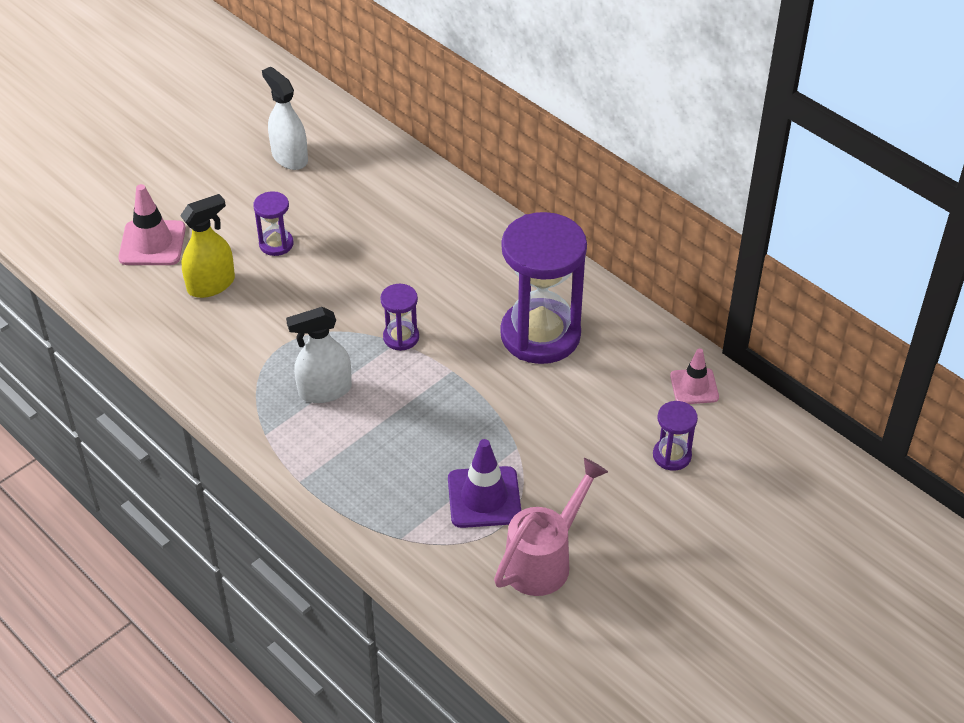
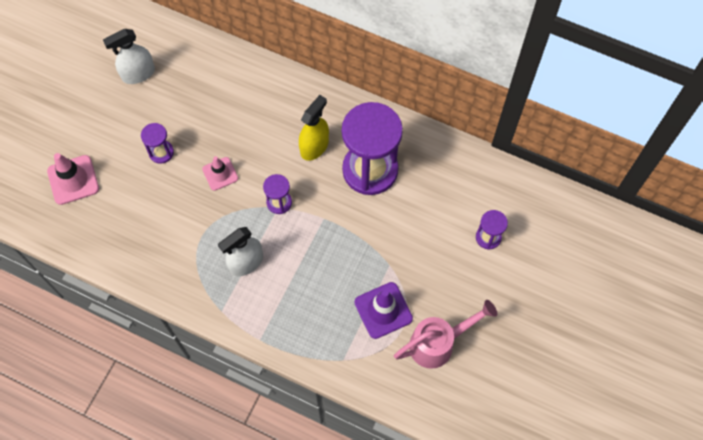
camera: 20 degrees left, 20 degrees up
yellow spray bottle [180,194,235,298] -> yellow spray bottle moved to [299,95,329,161]
white spray bottle [262,67,308,170] -> white spray bottle turned 60 degrees counterclockwise [103,29,155,84]
pink watering can [494,458,608,596] -> pink watering can turned 45 degrees clockwise [394,300,497,369]
pink traffic cone [670,348,719,404] -> pink traffic cone moved to [202,156,238,191]

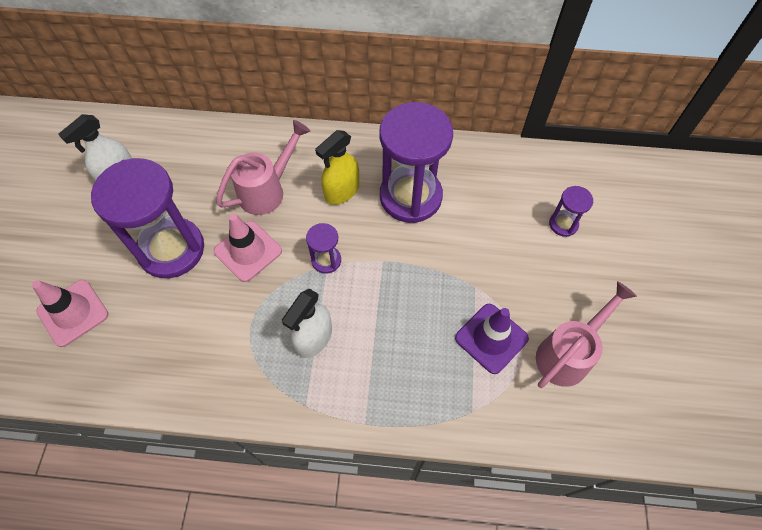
camera: 20 degrees left, 5 degrees down
purple hourglass [141,123,174,164] -> purple hourglass [91,158,204,278], size x2.22
pink traffic cone [202,156,238,191] -> pink traffic cone [214,214,282,282], size x1.52
yellow spray bottle [299,95,329,161] -> yellow spray bottle turned 150 degrees counterclockwise [315,130,359,205]
none -> pink watering can [216,120,311,215]

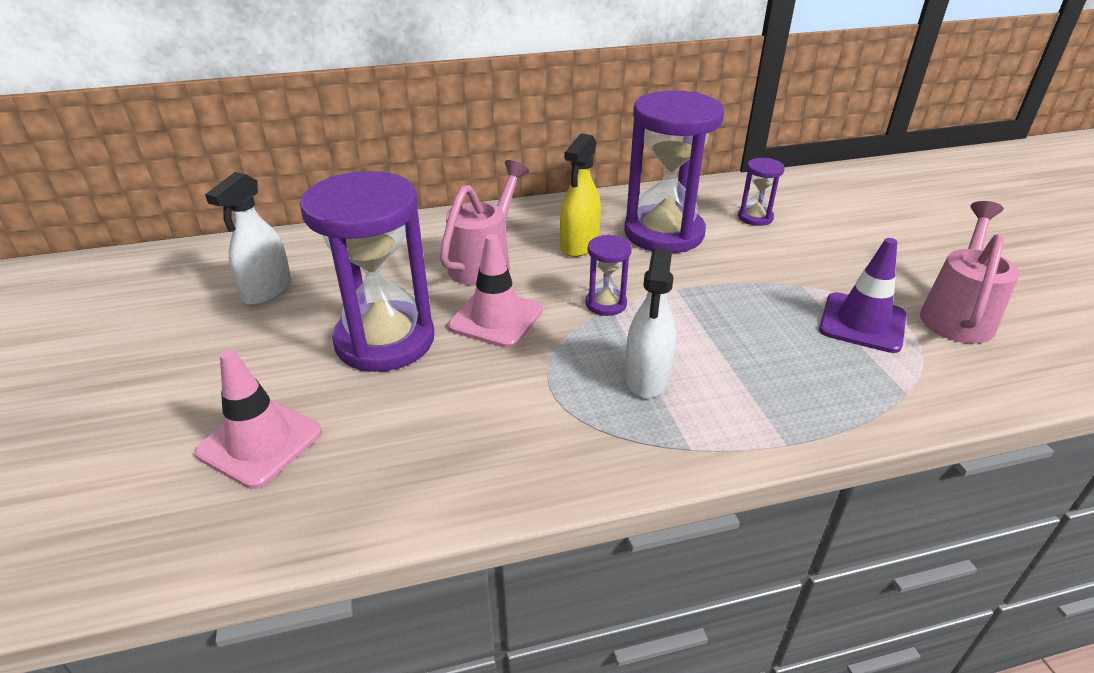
camera: 20 degrees left, 25 degrees down
purple hourglass [549,186,593,237] -> purple hourglass moved to [738,158,785,226]

